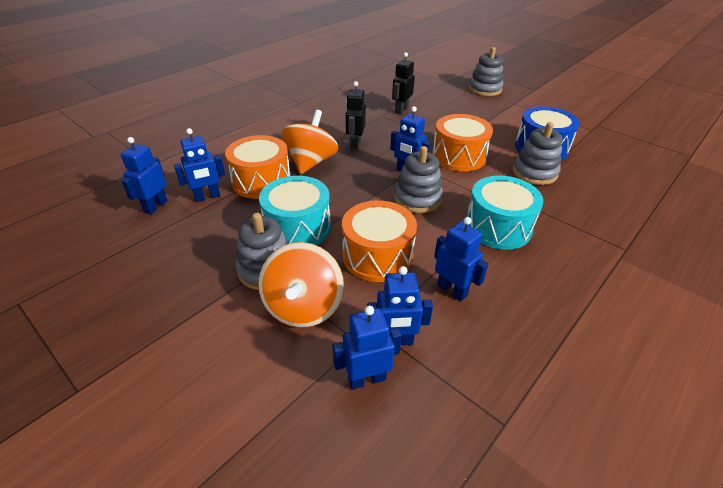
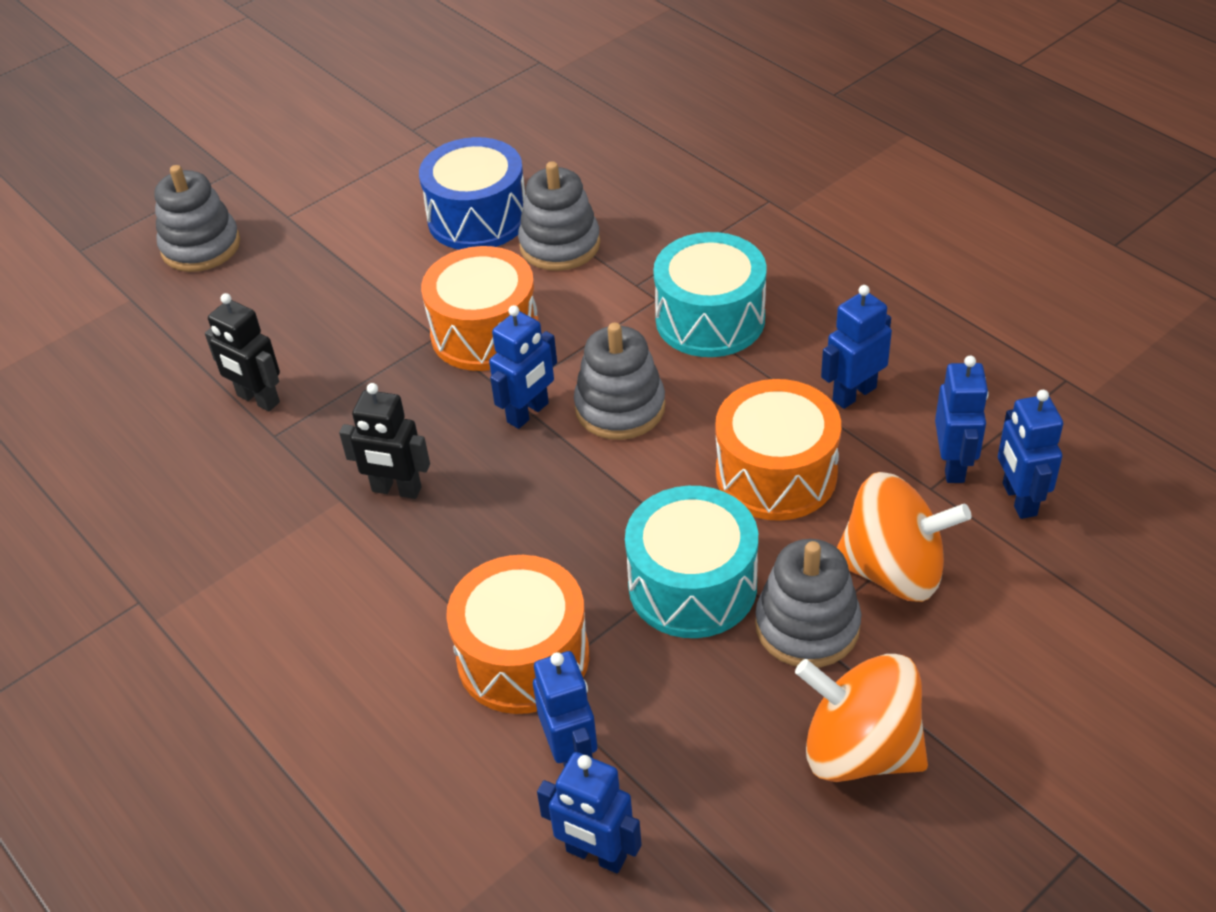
camera: 80 degrees left, 5 degrees up
orange spinning top [282,110,338,174] -> orange spinning top moved to [795,654,928,782]

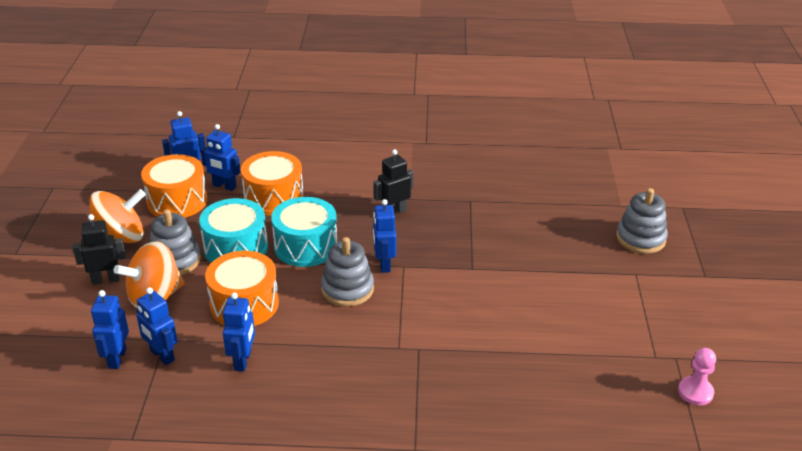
camera: 130 degrees right, 10 degrees down
black robot [205,293,280,411] -> black robot moved to [73,214,126,285]
blue drum [419,137,525,250] -> none
orange drum [421,246,539,371] -> orange drum moved to [141,154,208,218]
grey stacking toy [518,161,600,271] -> none
turquoise drum [653,232,767,357] -> turquoise drum moved to [271,197,337,267]
blue robot [998,390,1063,519] -> blue robot turned 120 degrees counterclockwise [91,290,129,369]
none -> pink pawn [678,348,716,405]

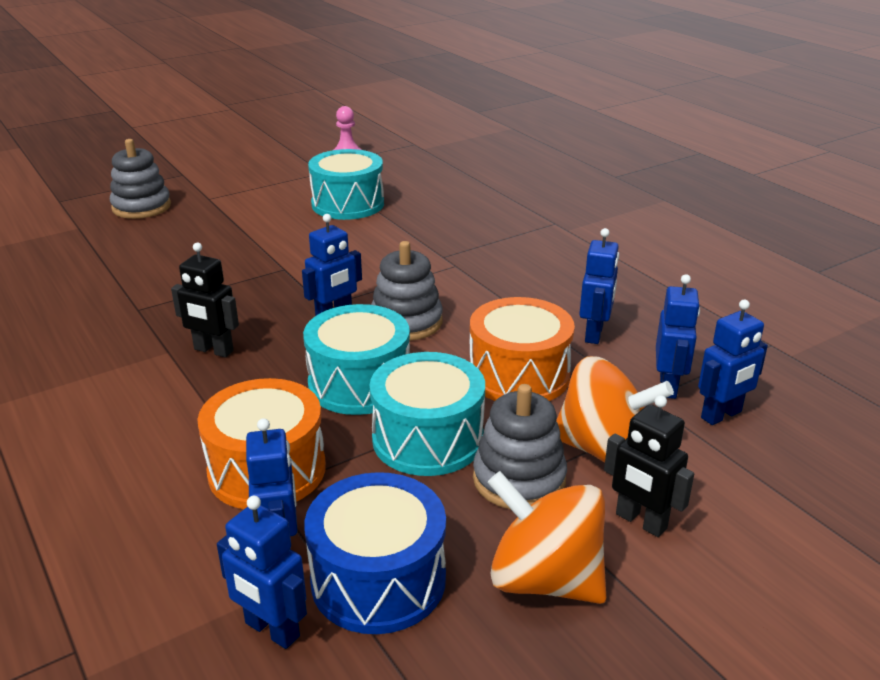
camera: 125 degrees left, 5 degrees down
orange drum [141,154,208,218] -> blue drum [304,472,446,634]
blue robot [223,292,255,372] -> blue robot turned 135 degrees clockwise [579,228,619,344]
none -> turquoise drum [308,149,384,220]

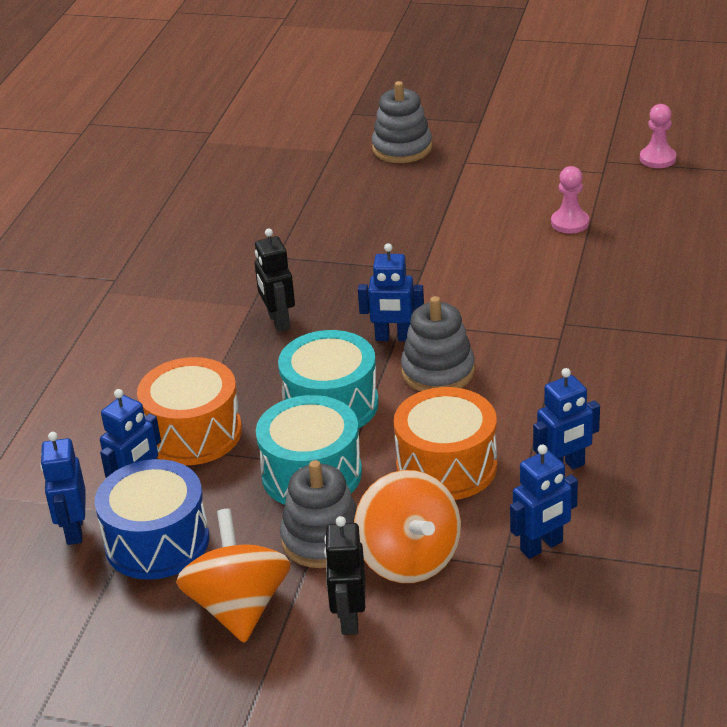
camera: 50 degrees right, 5 degrees up
turquoise drum [308,149,384,220] -> pink pawn [551,166,589,234]
blue robot [698,300,768,425] -> none

